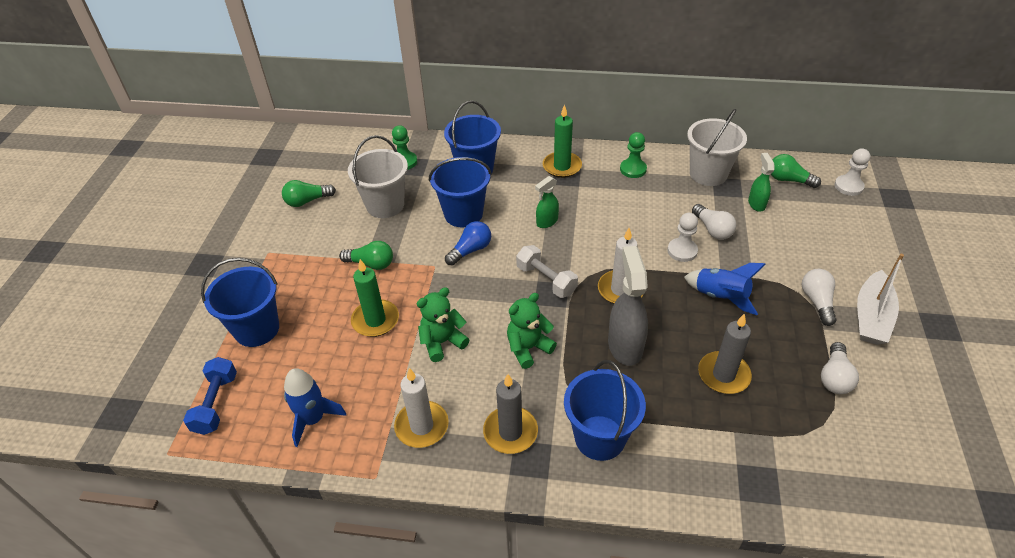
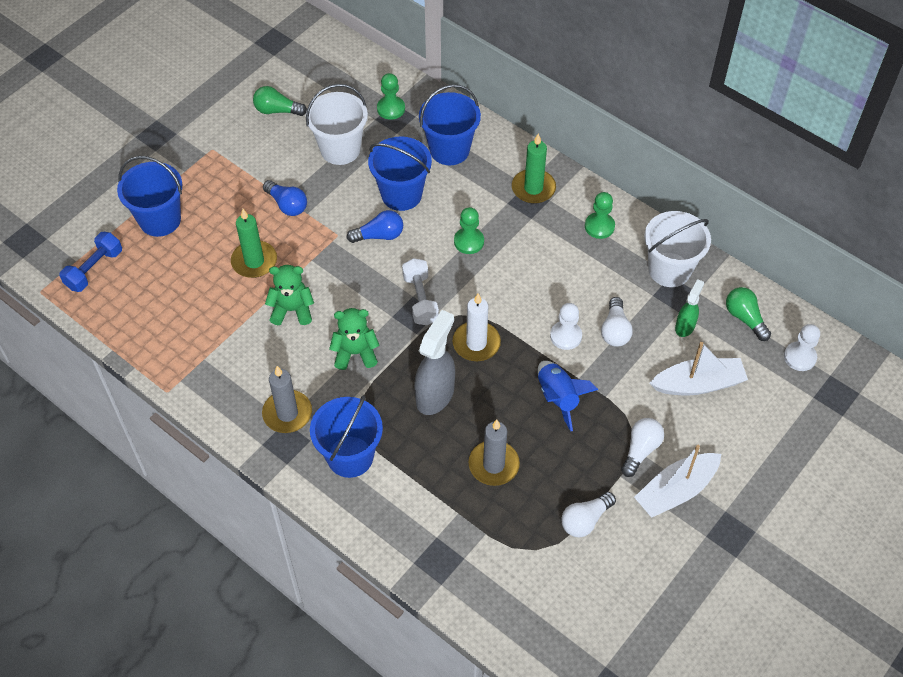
camera: 30 degrees right, 10 degrees up
blue rocket [284,368,346,447] -> none
green light bulb [339,241,393,270] -> blue light bulb [263,180,307,216]
white candle [394,368,449,448] -> none
green spray bottle [535,176,559,228] -> green pawn [454,207,484,254]
none -> white boat [650,342,748,395]

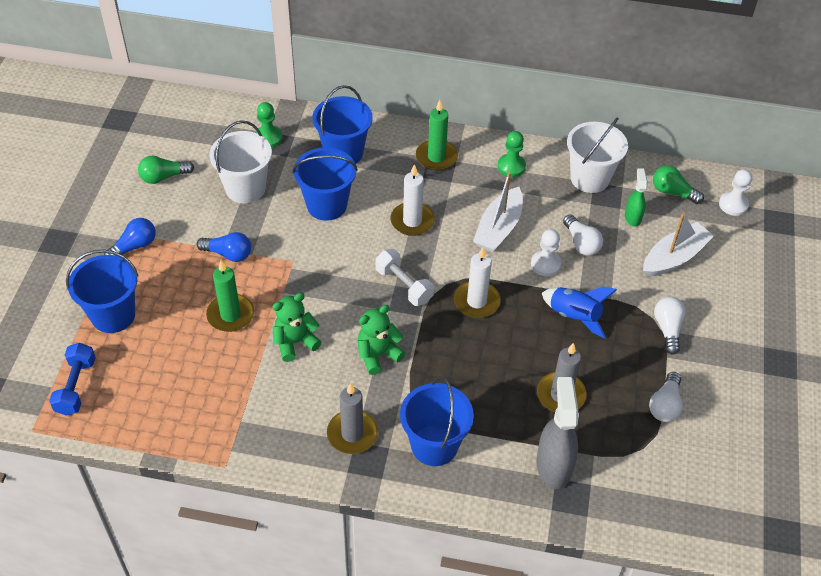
camera: 30 degrees left, 5 degrees down
blue light bulb [347,210,403,243] -> blue light bulb moved to [104,218,156,256]
grey spray bottle [414,310,455,415] -> grey spray bottle moved to [537,377,579,489]
green pawn [454,207,484,254] -> white candle [390,164,435,236]
white boat [634,445,721,518] -> white boat moved to [473,172,523,252]

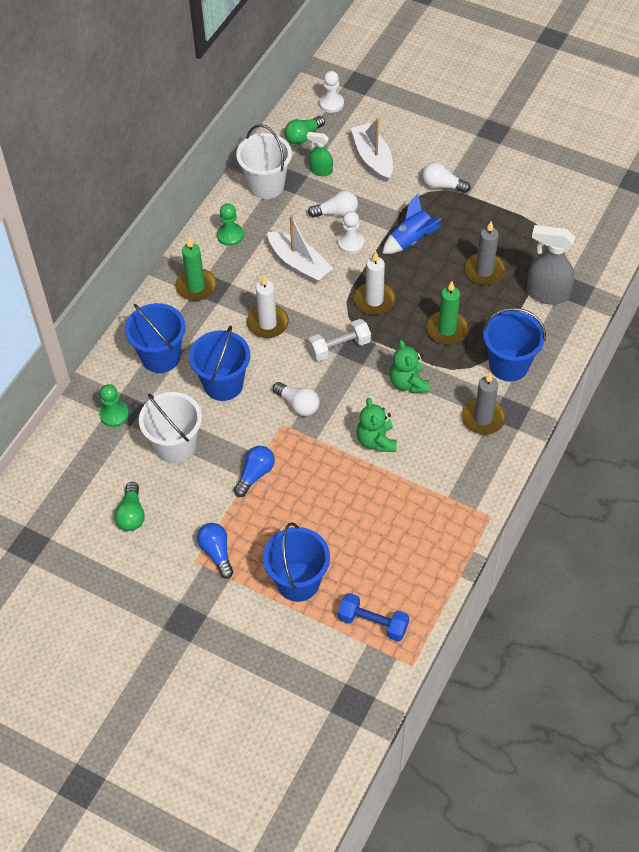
camera: 70 degrees left, 5 degrees up
green candle [206,261,254,332] -> green candle moved to [426,281,469,344]
white light bulb [649,372,683,422] -> white light bulb moved to [273,382,320,416]

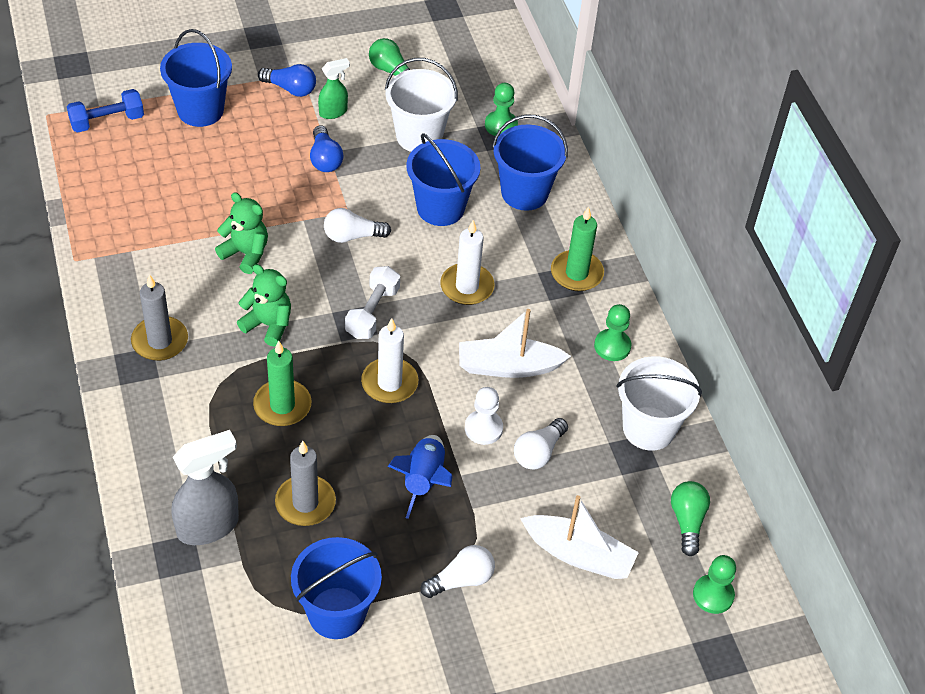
camera: 130 degrees right, 5 degrees down
green spray bottle [307,132,333,176] -> green spray bottle moved to [318,58,350,119]
white pawn [319,71,344,113] -> green pawn [693,555,736,614]
blue bucket [482,308,546,382] -> blue bucket moved to [291,537,382,639]

